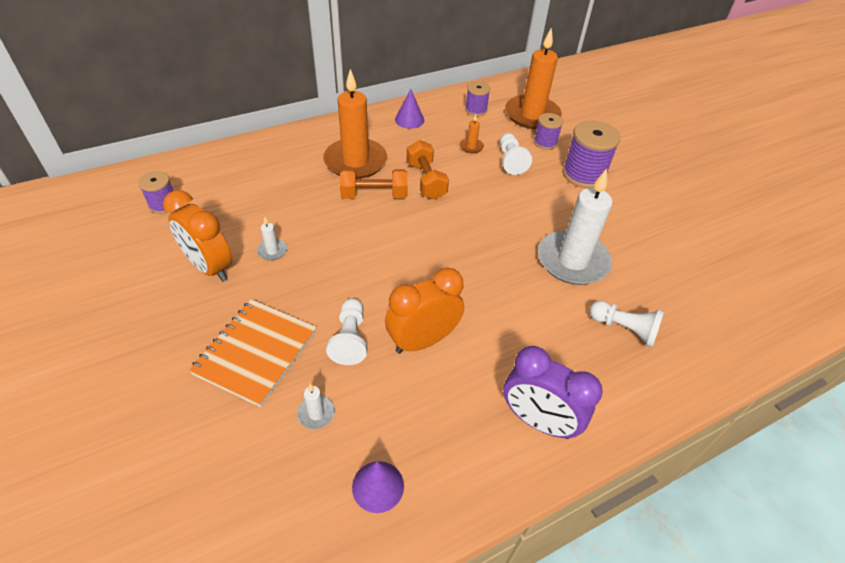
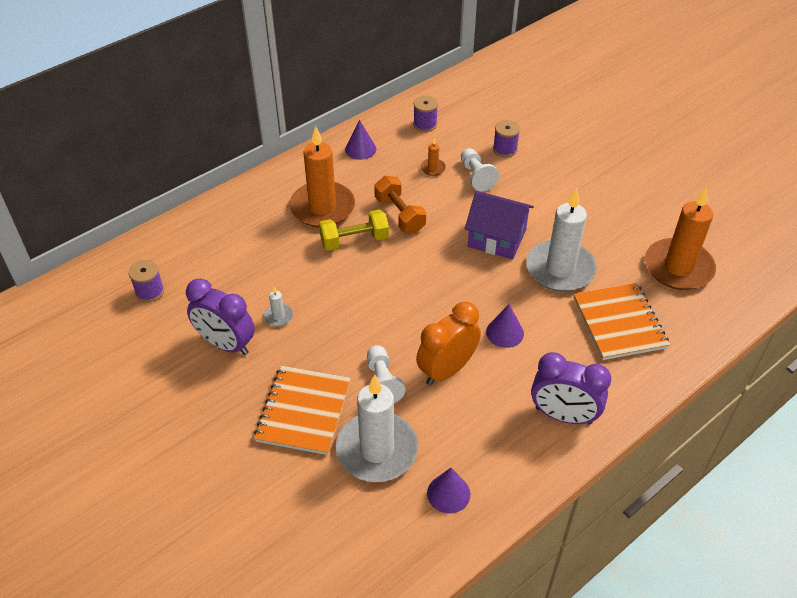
camera: 10 degrees left, 0 degrees up
orange clock [163,190,232,282] -> purple clock [186,278,255,355]
white candle [297,384,335,430] -> white candle [336,374,418,482], size x2.48
orange dumbbell [340,169,408,199] -> yellow dumbbell [319,209,389,250]
orange candle [505,28,562,129] -> orange candle moved to [645,186,716,290]
purple spool [562,120,621,188] -> none
white pawn [590,301,664,347] -> orange notebook [574,283,670,360]
none -> purple house [465,191,534,259]
none -> purple cone [486,304,524,348]

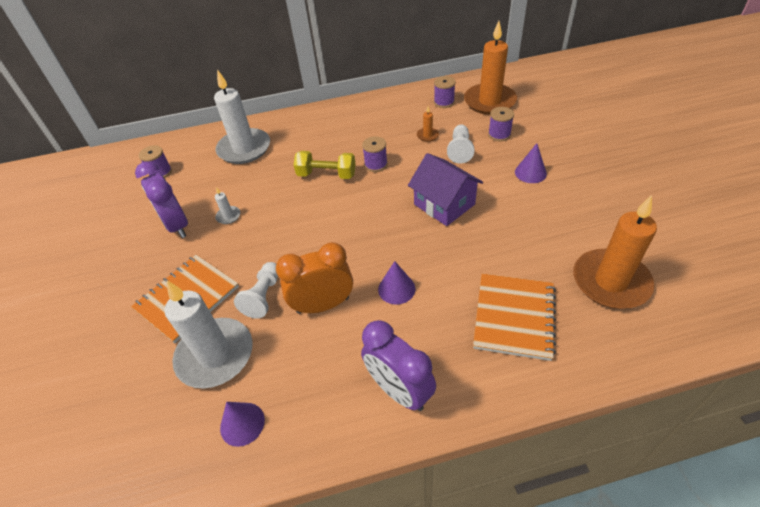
camera: 30 degrees right, 0 degrees up
orange candle [289,126,355,227] -> orange candle moved to [464,21,517,115]
purple cone [345,120,376,160] -> purple cone moved to [515,143,547,183]
orange dumbbell [374,176,426,233] -> purple spool [362,136,388,172]
white candle [526,188,597,292] -> white candle moved to [214,69,270,164]

